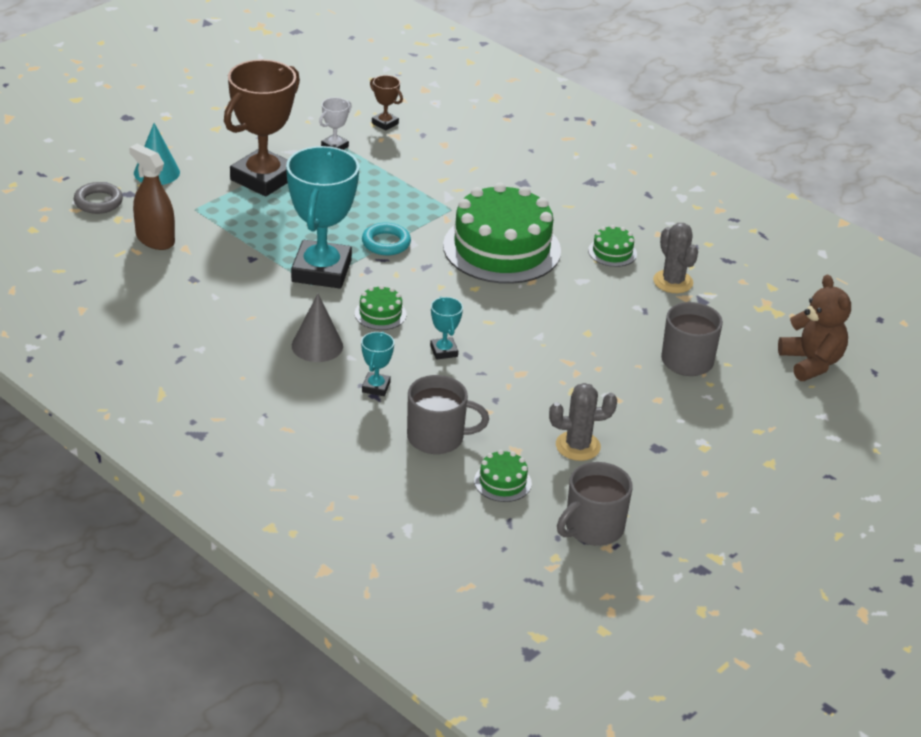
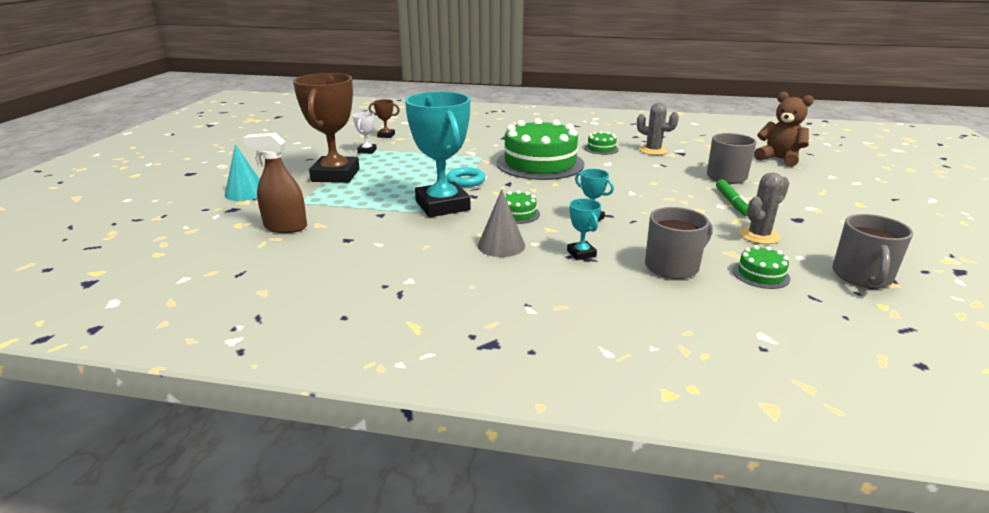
camera: 30 degrees left, 10 degrees down
grey ring [74,182,123,214] -> none
none -> green marker [716,179,748,216]

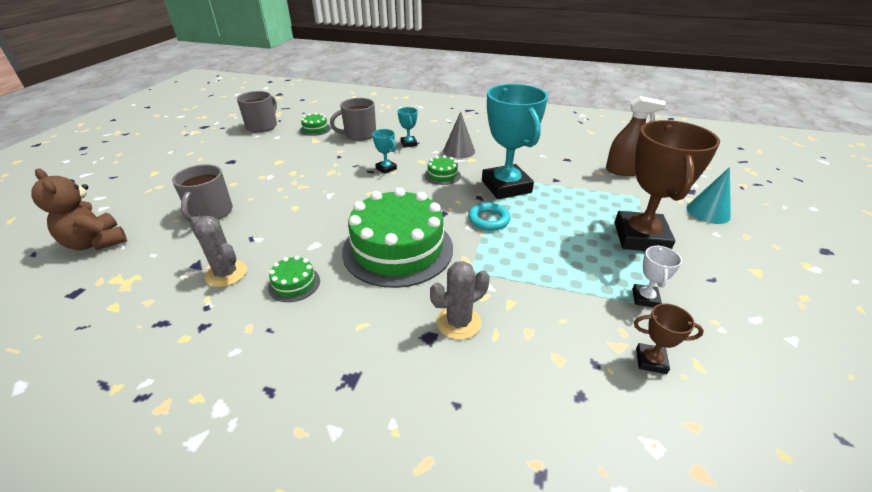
camera: 175 degrees left, 10 degrees up
green marker [716,179,748,216] -> none
grey cactus [739,172,789,244] -> grey cactus moved to [430,261,490,340]

